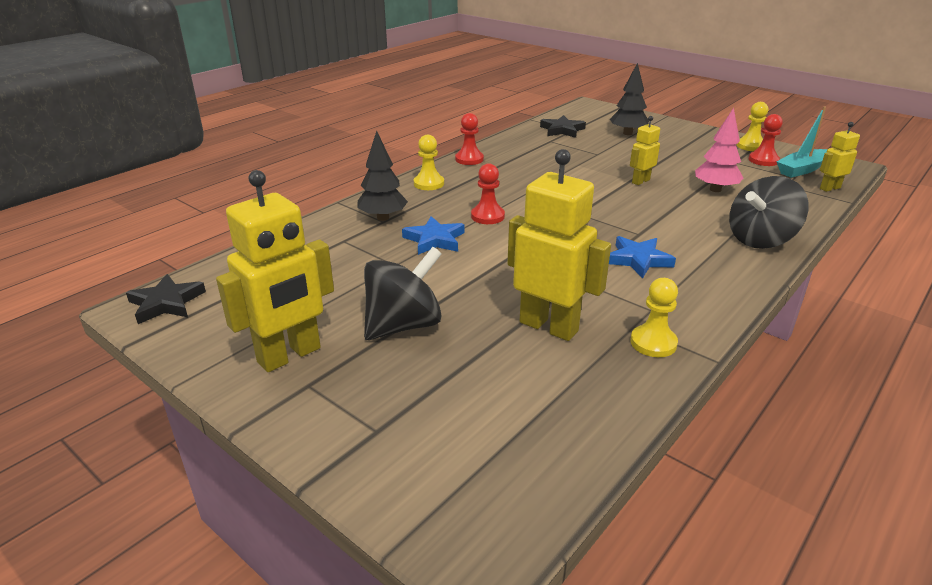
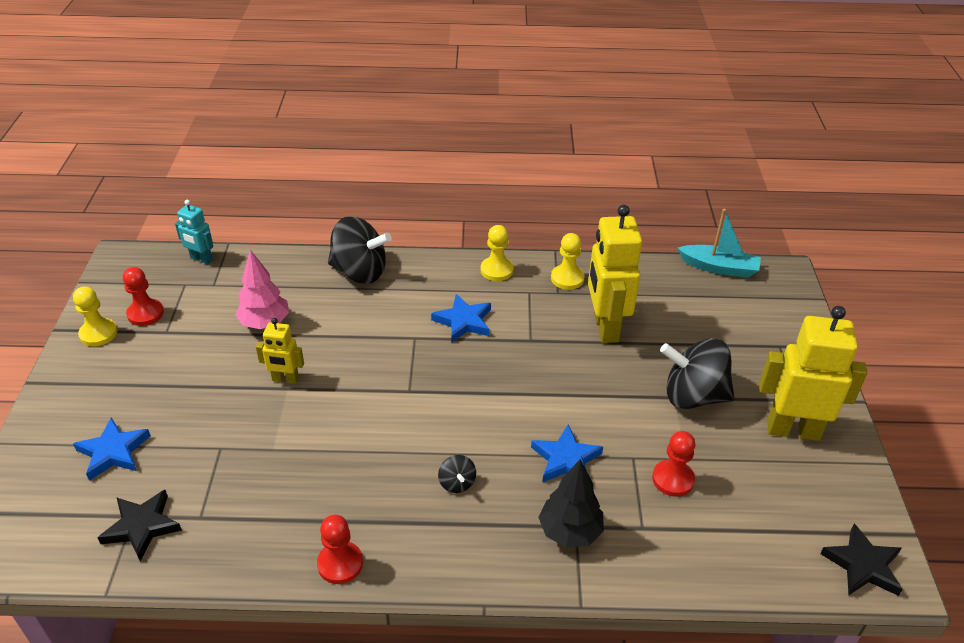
camera: 130 degrees left, 10 degrees up
yellow pawn [414,135,444,190] -> yellow pawn moved to [480,225,514,281]
red pawn [471,163,505,224] -> red pawn moved to [652,431,695,497]
black tree [610,63,649,135] -> blue star [73,418,151,481]
turquoise boat [777,106,827,178] -> turquoise boat moved to [677,209,761,278]
yellow robot [820,122,860,192] -> turquoise robot [175,200,213,265]
none -> black spinning top [438,455,476,493]

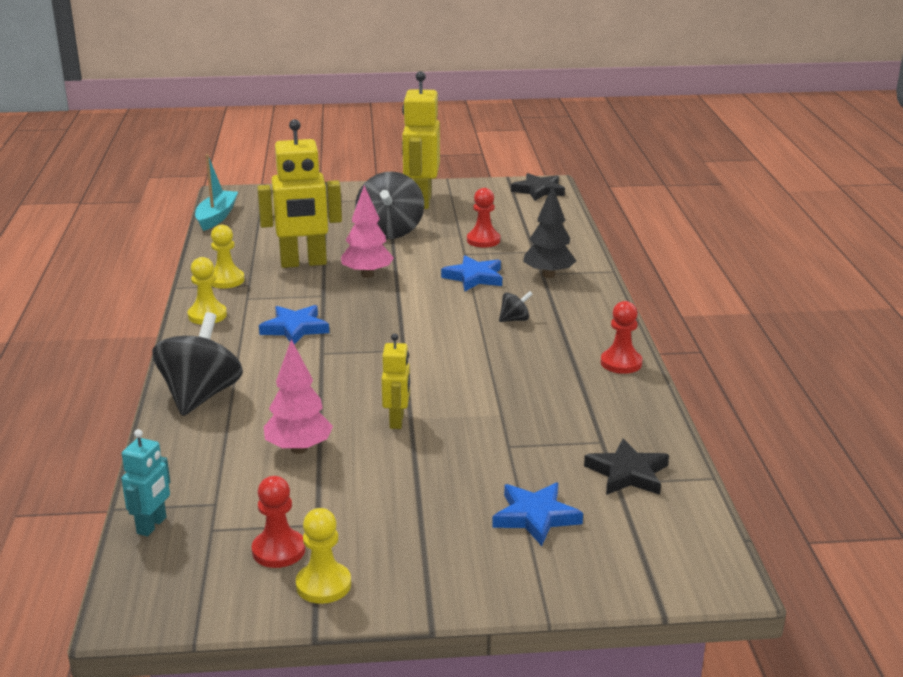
camera: 95 degrees left, 15 degrees down
none -> pink tree [341,185,394,278]

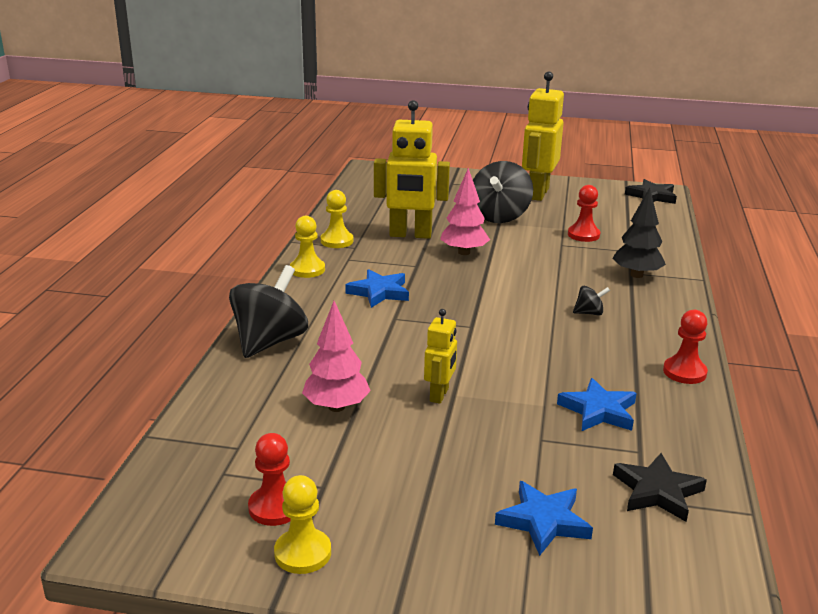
camera: 15 degrees right, 0 degrees up
turquoise robot [121,429,170,536] -> none
turquoise boat [195,154,238,231] -> none
blue star [441,255,502,291] -> blue star moved to [557,378,637,431]

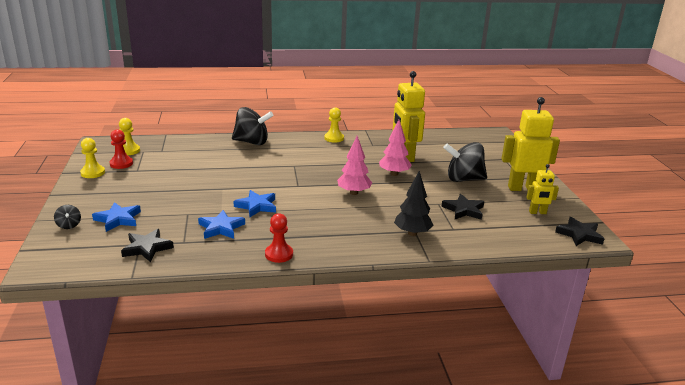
camera: 70 degrees right, 0 degrees up
pink tree [302,301,371,412] -> pink tree moved to [337,136,372,195]
yellow pawn [321,190,353,248] -> yellow pawn moved to [119,118,140,155]
blue star [345,269,409,308] -> blue star moved to [233,190,276,217]
yellow robot [424,309,457,404] -> yellow robot moved to [526,164,559,214]
red pawn [568,185,600,242] -> black star [441,194,484,220]
black spinning top [573,286,610,316] -> black spinning top moved to [54,205,81,229]

